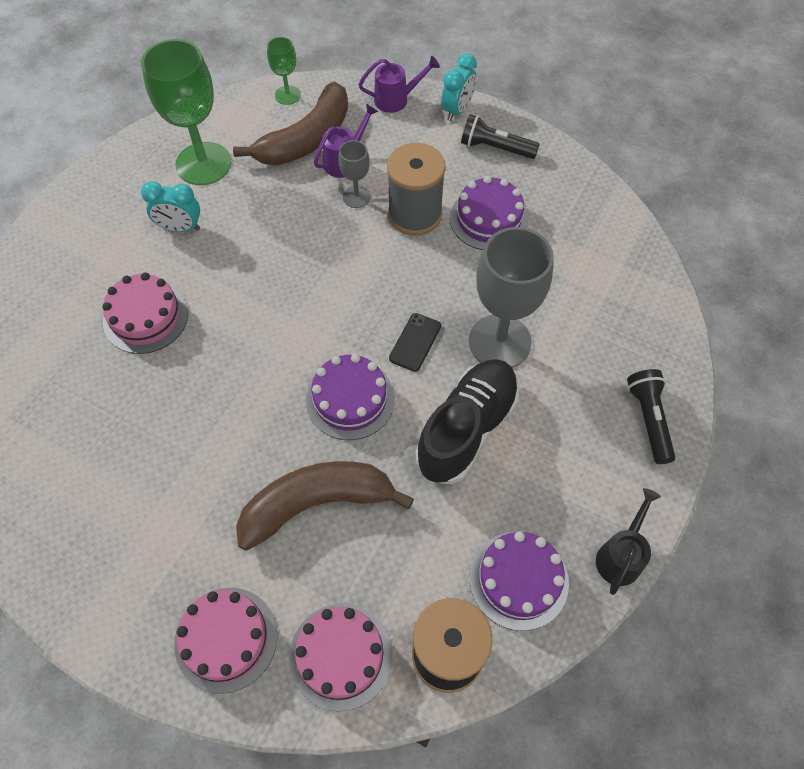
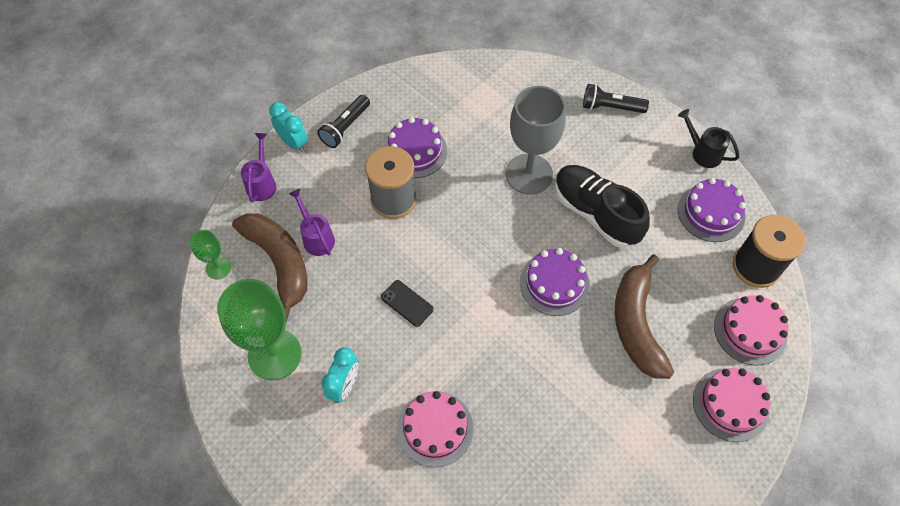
camera: 75 degrees left, 0 degrees up
grey goblet [338,140,371,208] -> none
black phone [389,313,441,372] -> black phone moved to [381,280,434,327]

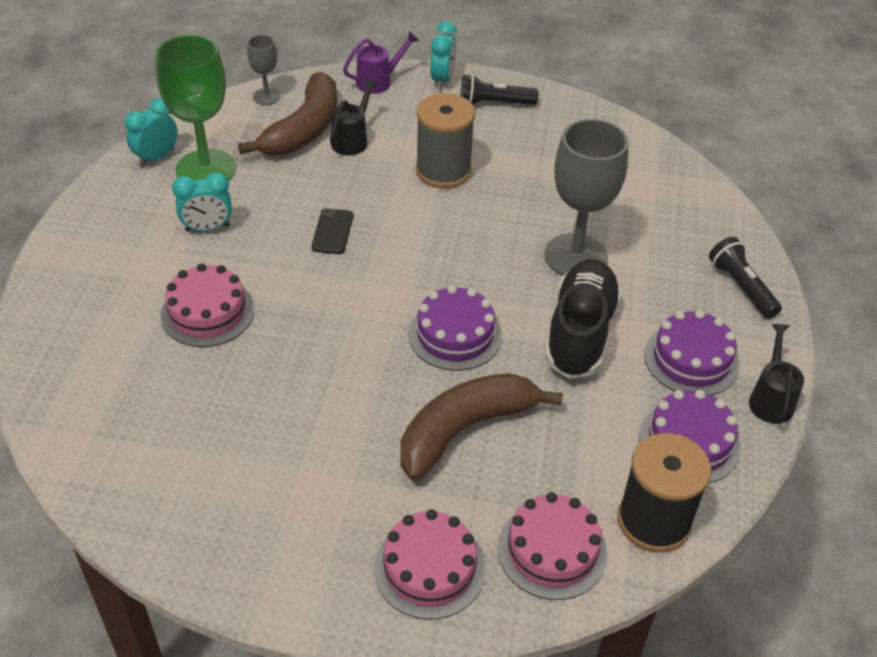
camera: 55 degrees right, 15 degrees down
green goblet [190,230,231,279] -> grey goblet [247,35,280,105]
purple watering can [289,189,335,256] -> black watering can [330,79,378,156]
purple cake [384,117,447,178] -> purple cake moved to [644,310,740,396]
none -> turquoise clock [125,98,178,167]

